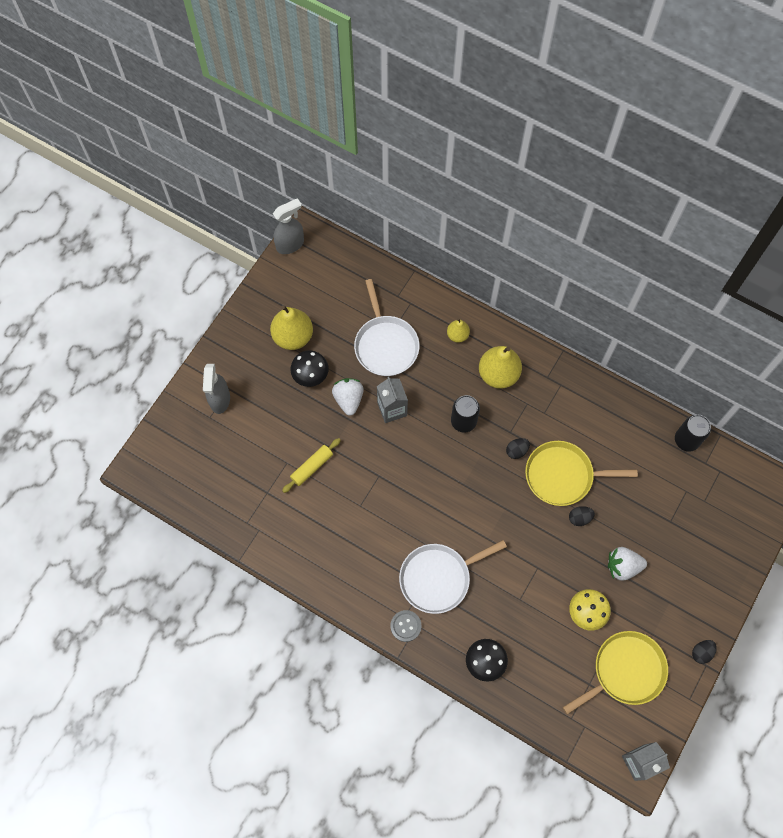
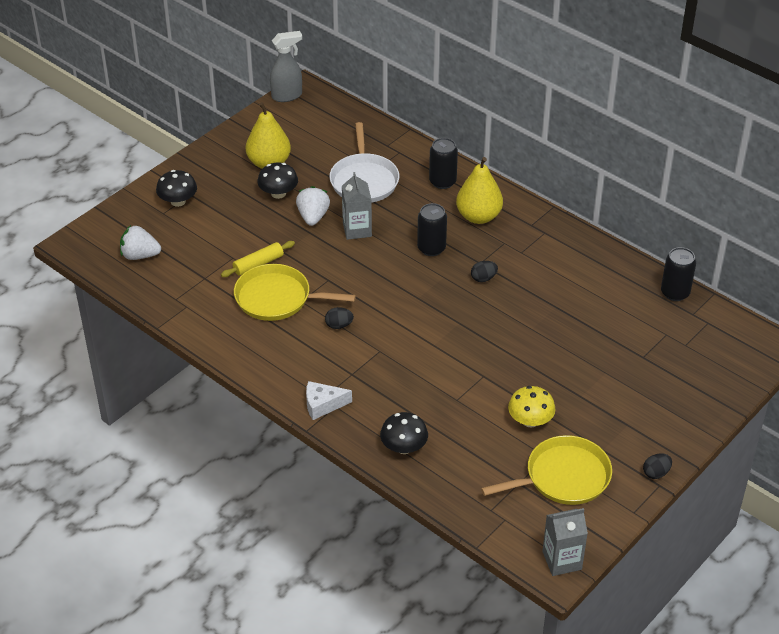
camera: 10 degrees right, 25 degrees down
grey spray bottle [203,364,230,414] -> black mushroom [156,170,197,207]
grey button [390,610,421,642] -> white cheese [306,381,352,420]
white pan [399,540,507,614] -> none
yellow pear [447,318,470,343] -> black can [429,138,458,189]
yellow pan [525,441,638,506] -> yellow pan moved to [234,264,356,321]
black egg [569,506,595,526] -> black egg moved to [325,307,354,329]
white strawberry [608,547,647,581] -> white strawberry moved to [120,225,161,260]

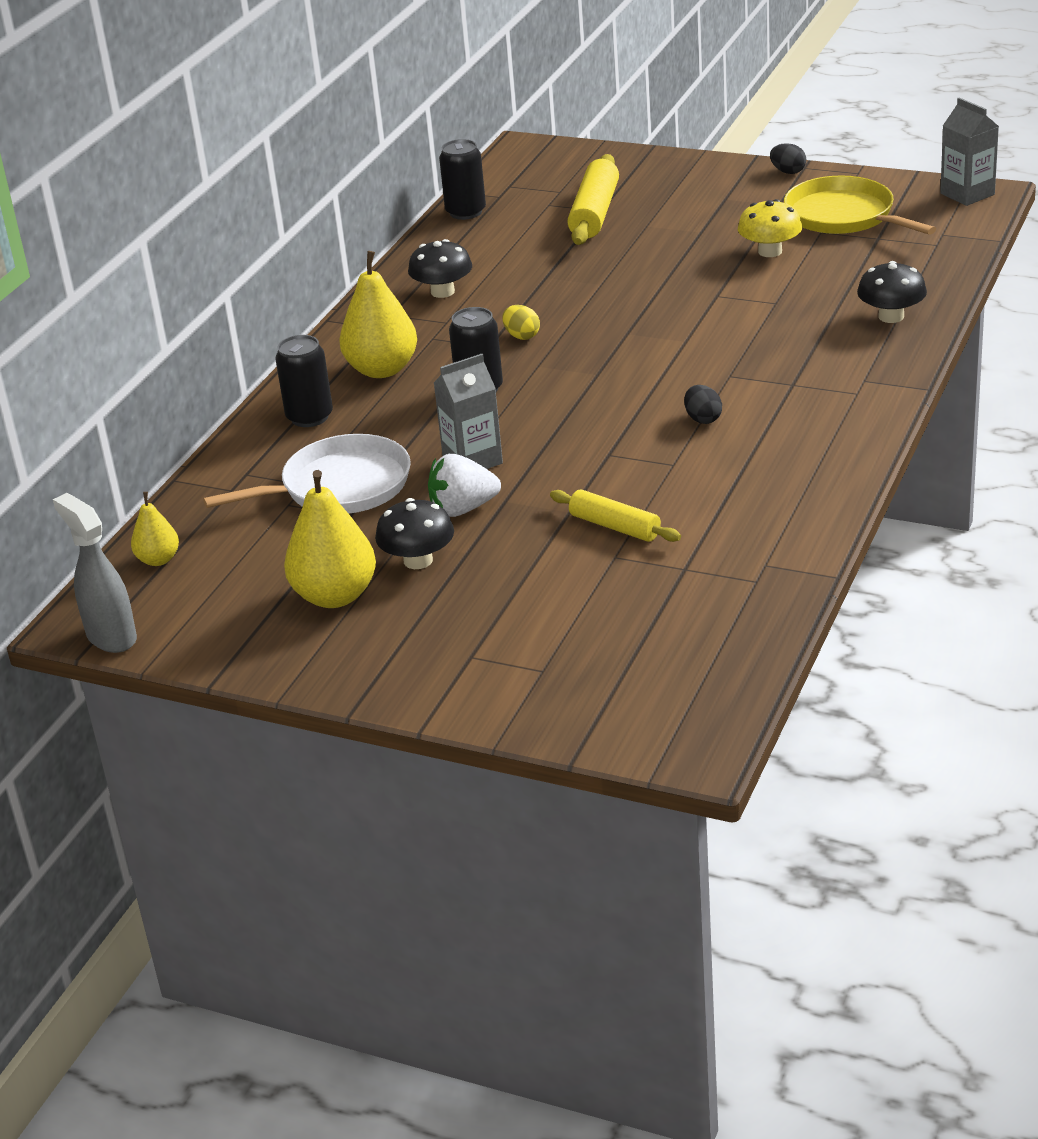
camera: 105 degrees left, 10 degrees down
white strawberry [120,225,161,260] -> none
black mushroom [156,170,197,207] -> black mushroom moved to [408,239,472,298]
yellow pan [234,264,356,321] -> none
white cheese [306,381,352,420] -> none
black egg [471,261,498,282] -> yellow egg [502,305,540,340]
none -> yellow pear [131,492,179,566]
none -> yellow rolling pin [567,154,619,245]

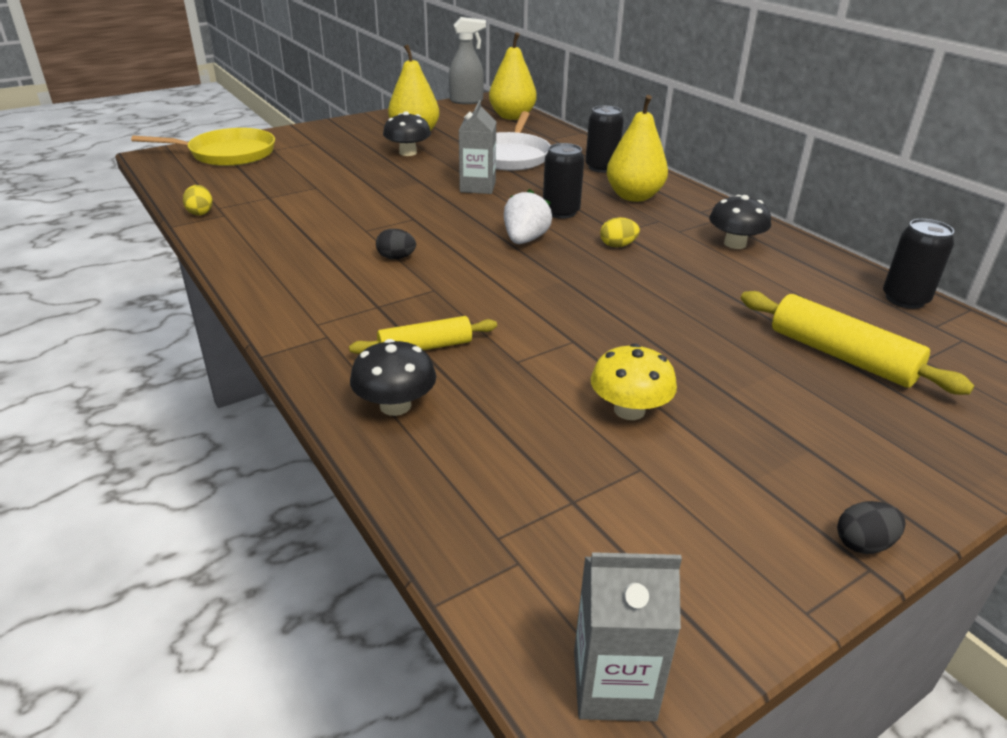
camera: 120 degrees right, 0 degrees up
yellow pear [131,492,179,566] -> yellow pear [489,32,537,120], size x1.84
white strawberry [428,454,501,517] -> white strawberry moved to [504,189,552,244]
yellow rolling pin [550,489,681,542] -> yellow rolling pin moved to [349,316,497,354]
yellow pan [784,175,936,235] -> yellow pan moved to [131,128,275,166]
none -> yellow egg [183,185,213,215]

